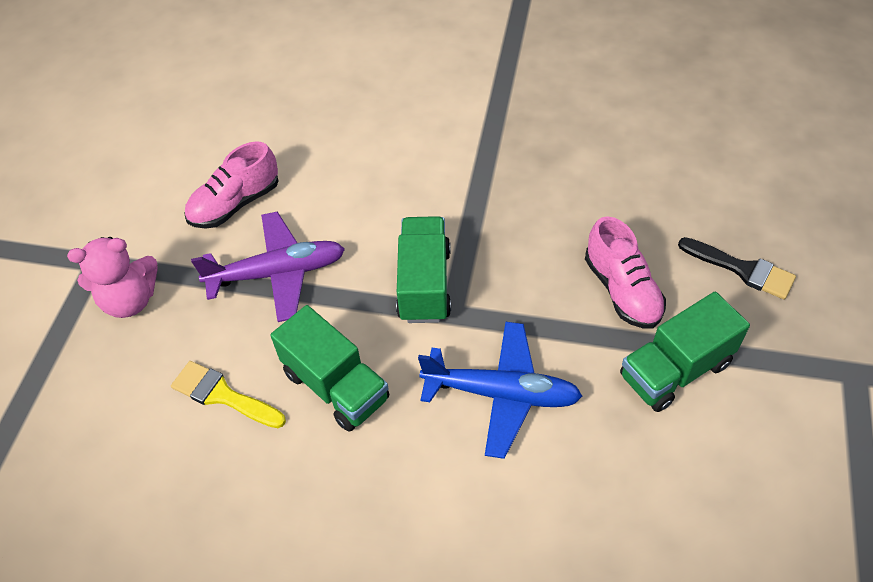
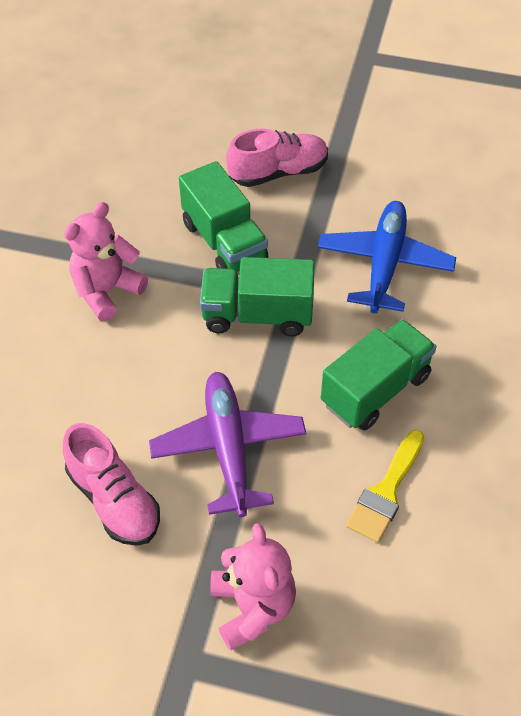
camera: 90 degrees left, 0 degrees up
green truck [620,292,750,412] -> green truck moved to [179,161,268,272]
black brush [678,237,796,300] -> none
none -> pink teddy bear [64,202,148,321]

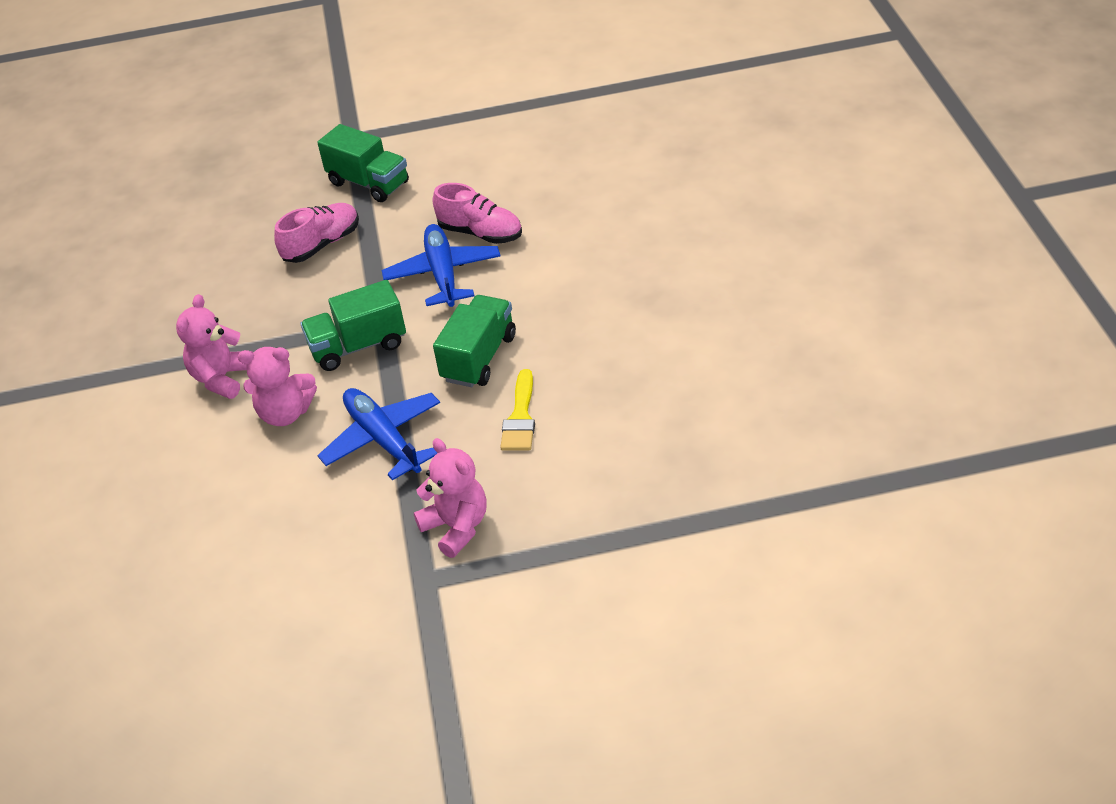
camera: 20 degrees left, 10 degrees down
pink shoe [63,423,160,546] -> pink shoe moved to [433,183,522,244]
purple plane [149,372,306,517] -> blue plane [317,388,440,480]
green truck [179,161,268,272] -> green truck moved to [317,124,409,202]
none -> pink teddy bear [238,347,317,426]

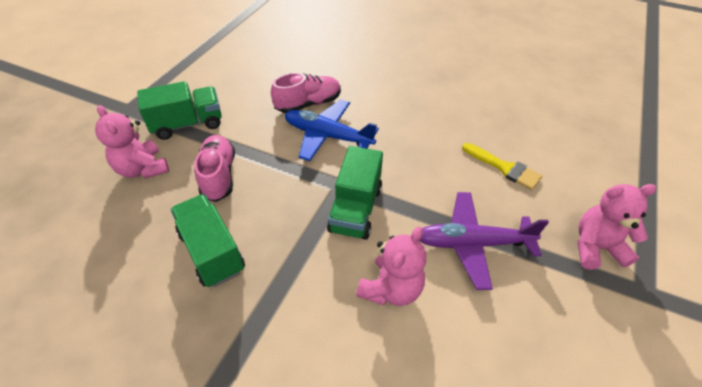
camera: 60 degrees left, 5 degrees up
pink teddy bear [176,294,253,399] -> pink teddy bear moved to [95,105,169,179]
blue plane [317,388,440,480] -> purple plane [419,192,549,290]
green truck [433,295,516,387] -> green truck moved to [170,194,245,287]

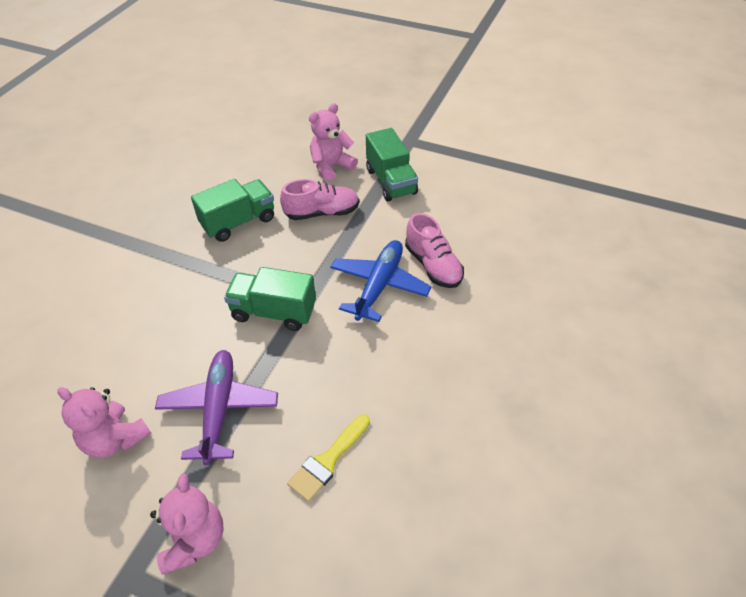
camera: 90 degrees right, 0 degrees up
pink teddy bear [356,227,426,306] -> pink teddy bear moved to [57,387,151,458]

